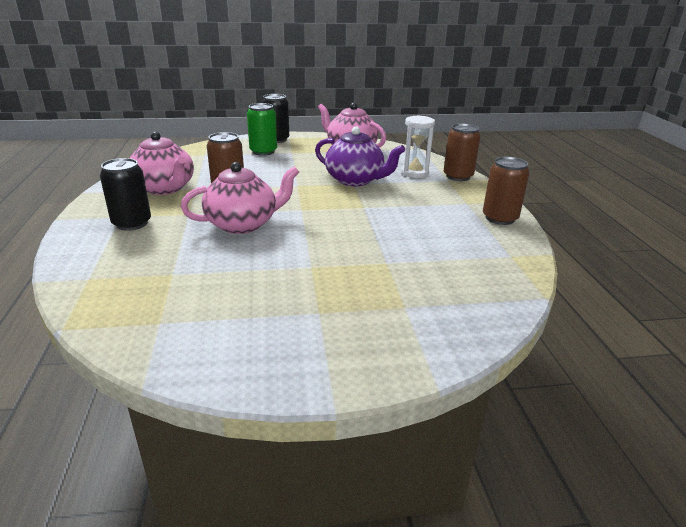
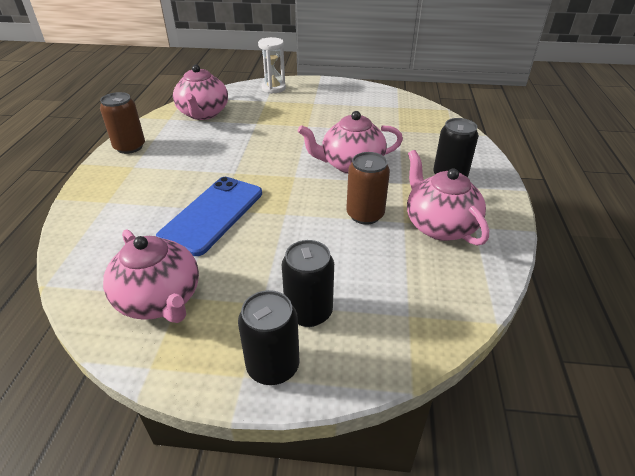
camera: 165 degrees left, 10 degrees up
green can [247,103,277,156] -> black can [281,240,334,327]
purple teapot [315,126,405,186] -> blue phone [156,177,262,256]
white hourglass [401,115,435,178] -> white hourglass moved to [258,37,286,94]
brown can [444,123,480,181] -> none
none -> pink teapot [173,65,228,120]

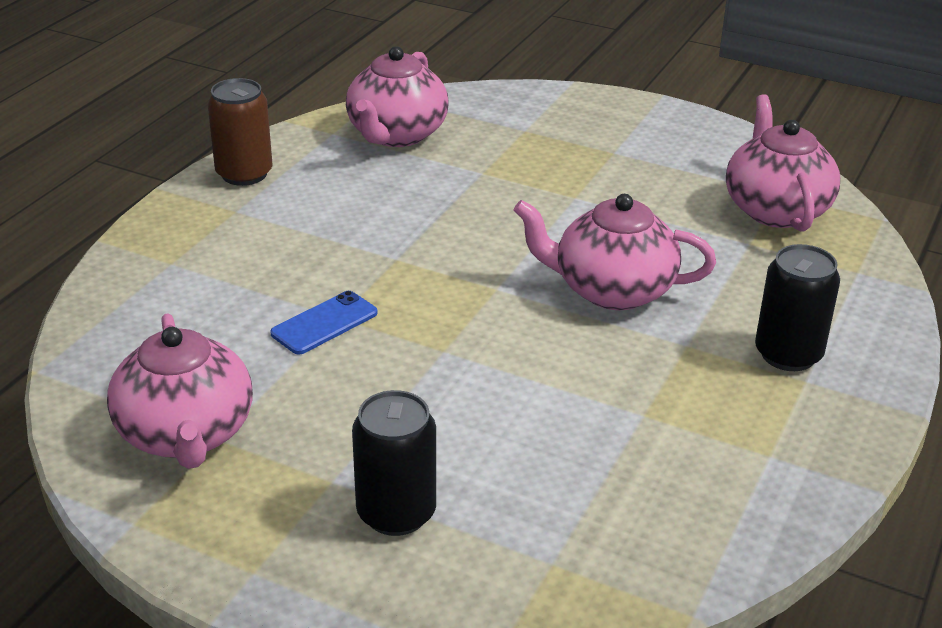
camera: 20 degrees right, 5 degrees down
blue phone [156,177,262,256] -> blue phone [270,291,378,355], size x0.52
black can [238,290,300,385] -> none
white hourglass [258,37,286,94] -> none
brown can [346,152,390,225] -> none
pink teapot [407,150,489,246] -> pink teapot moved to [726,94,840,232]

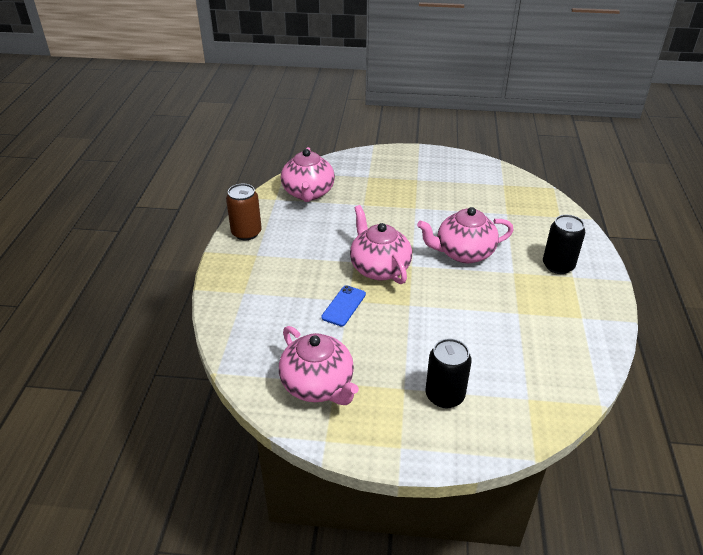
camera: 20 degrees left, 5 degrees up
pink teapot [726,94,840,232] -> pink teapot moved to [350,205,412,284]

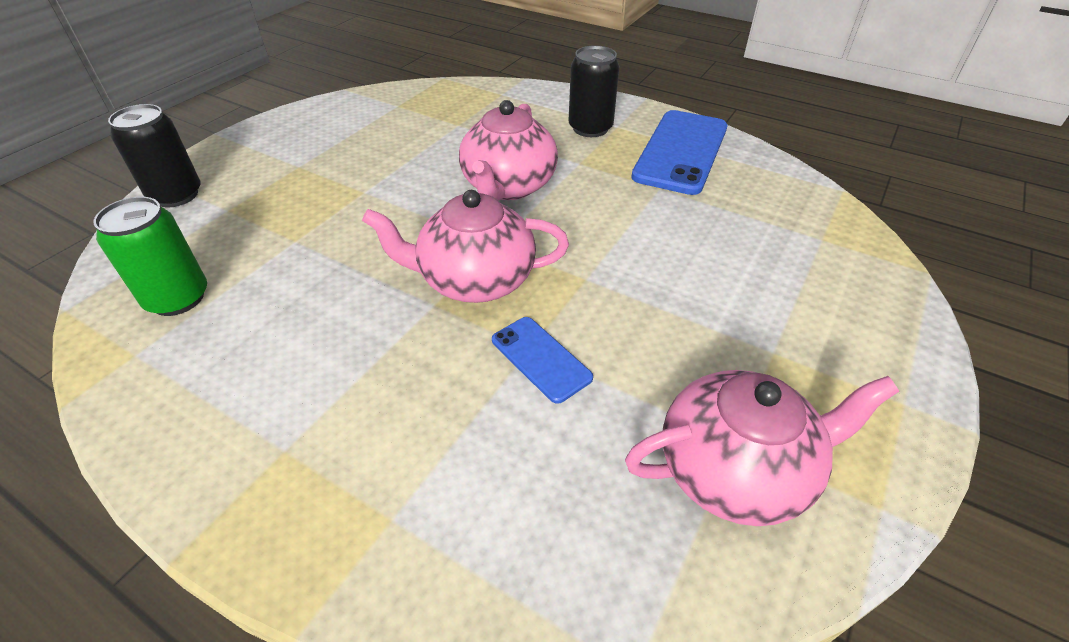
camera: 65 degrees left, 5 degrees up
brown can [226,184,262,240] -> none
pink teapot [281,147,335,202] -> green can [93,197,207,316]
black can [426,338,472,408] -> black can moved to [108,104,200,208]
none -> blue phone [631,110,727,195]

